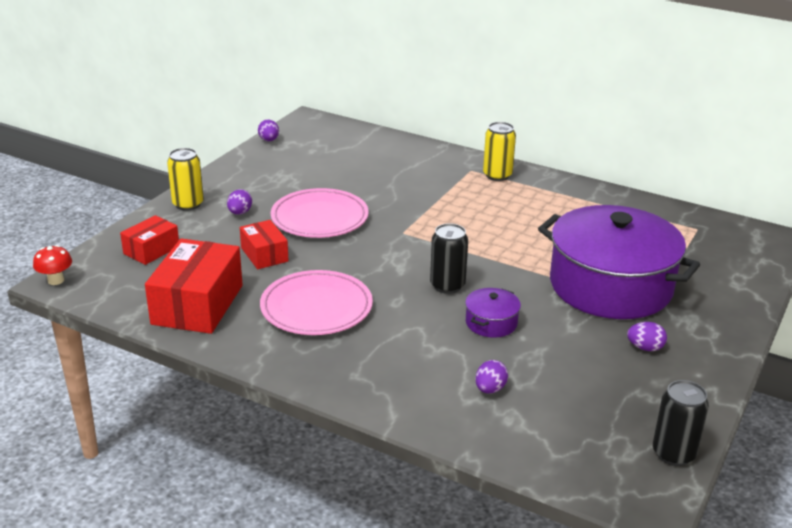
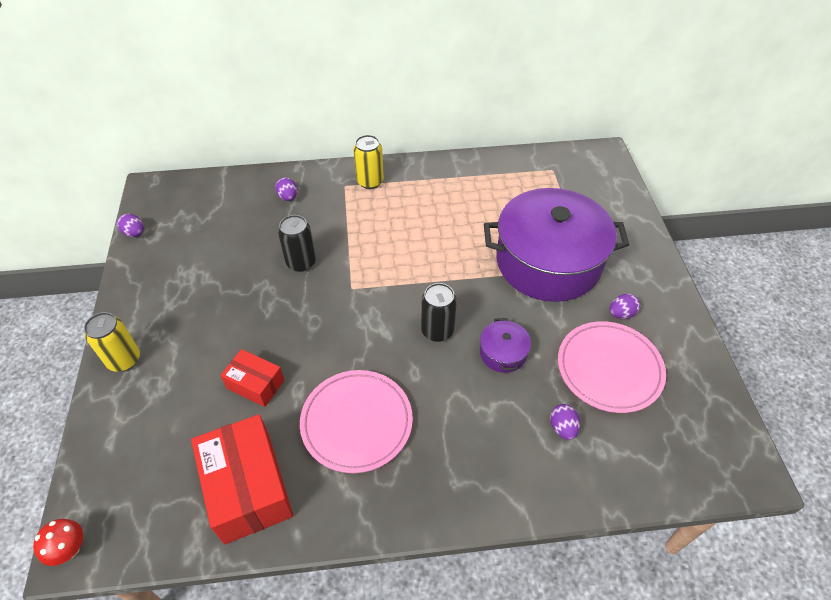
camera: 35 degrees left, 20 degrees up
red box [120,215,179,265] -> none
purple egg [227,189,252,215] -> purple egg moved to [275,177,297,201]
pink plate [271,188,369,238] -> pink plate moved to [558,321,666,413]
black can [653,380,709,466] -> black can moved to [278,215,316,272]

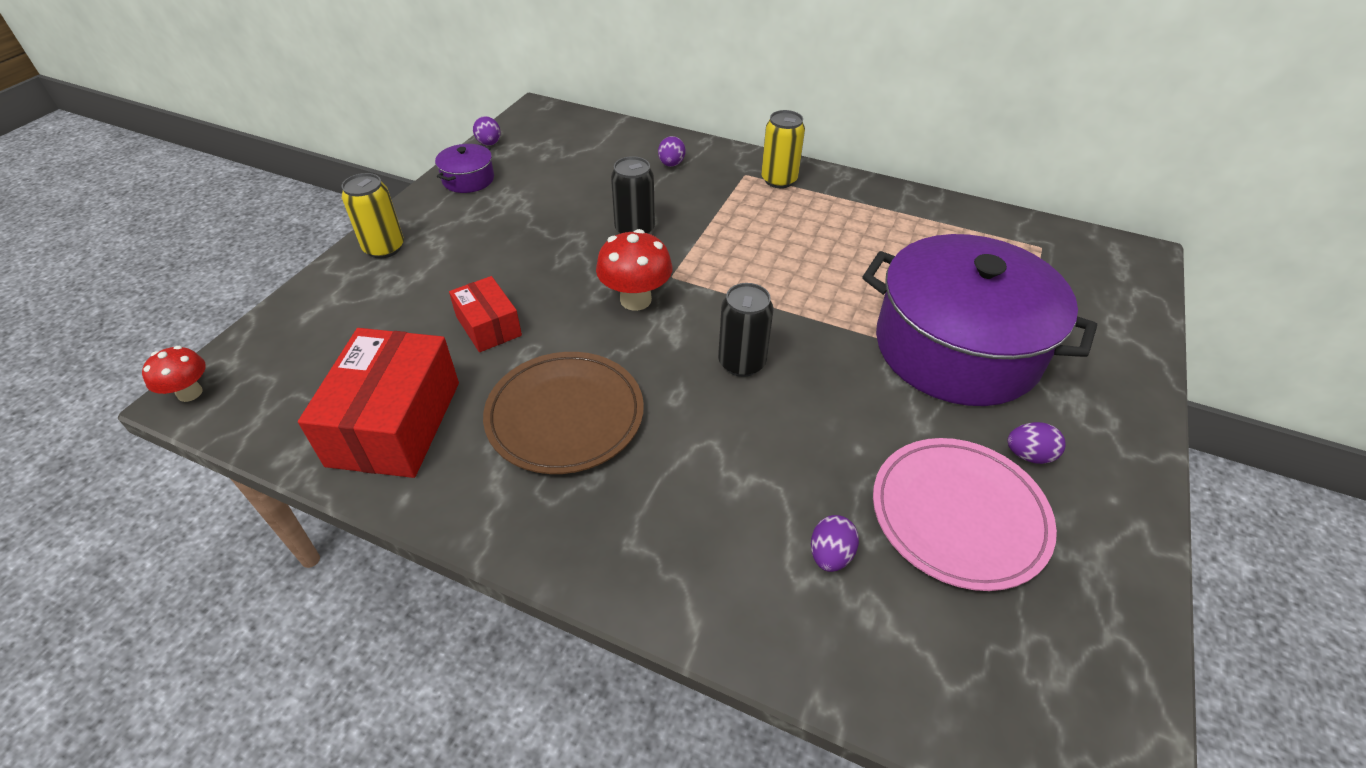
camera: 30 degrees right, 5 degrees down
pink plate [300,370,413,473] -> brown plate [483,352,644,474]
purple pot [480,318,531,373] -> purple pot moved to [435,144,494,193]
none -> red mushroom [596,229,672,311]

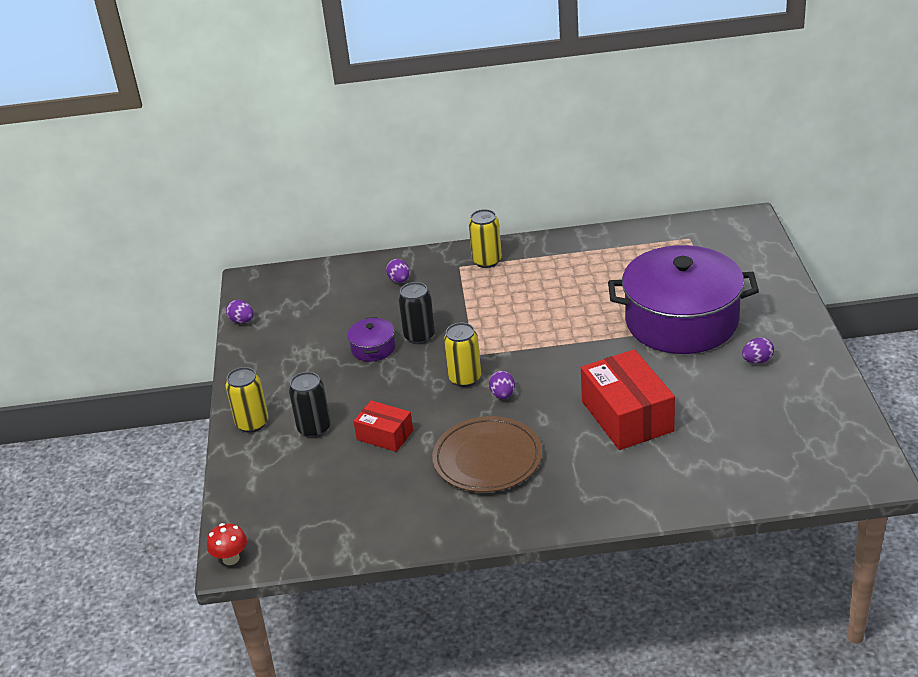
camera: 25 degrees left, 10 degrees down
red box [298,328,459,478] -> red box moved to [581,349,675,450]
purple pot [435,144,494,193] -> purple pot moved to [347,317,395,362]
red mushroom [596,229,672,311] -> yellow can [444,323,481,387]
black can [718,283,773,377] -> black can moved to [289,372,331,438]
purple egg [811,515,859,572] -> purple egg moved to [489,371,515,399]
pink plate [873,438,1057,591] -> none

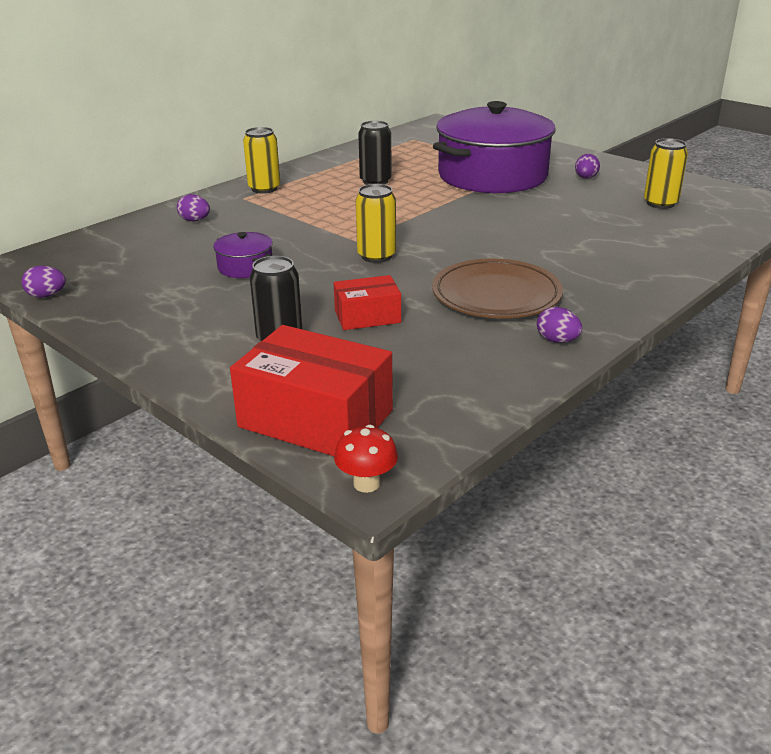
camera: 45 degrees left, 5 degrees down
yellow can [225,367,268,433] -> yellow can moved to [644,138,688,209]
black can [398,282,435,344] -> black can moved to [358,121,392,185]
purple egg [489,371,515,399] -> purple egg moved to [537,307,582,343]
red box [581,349,675,450] -> red box moved to [230,325,393,456]

